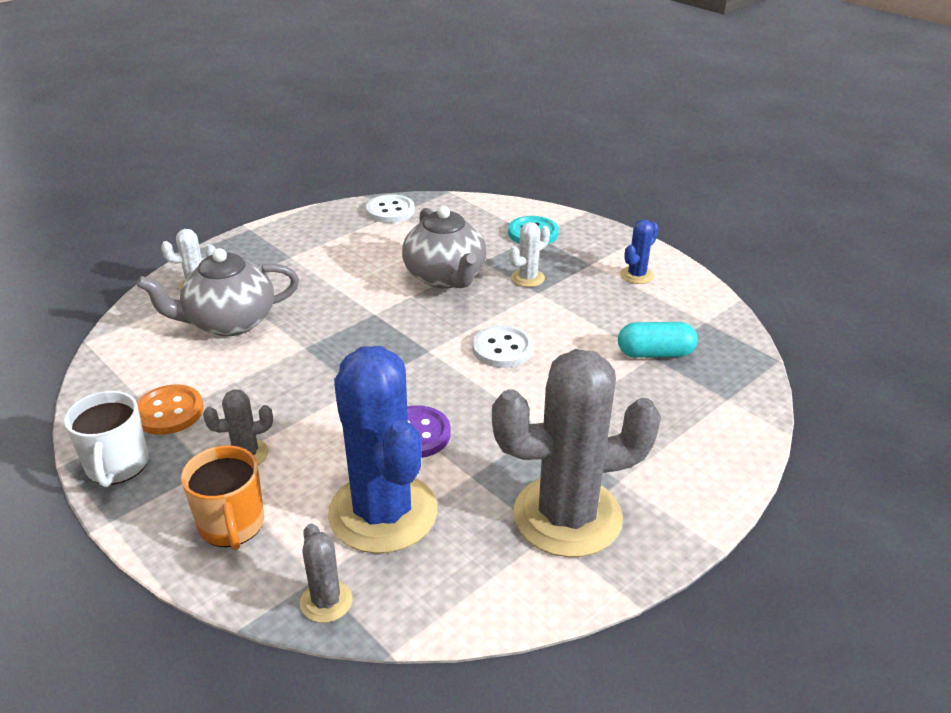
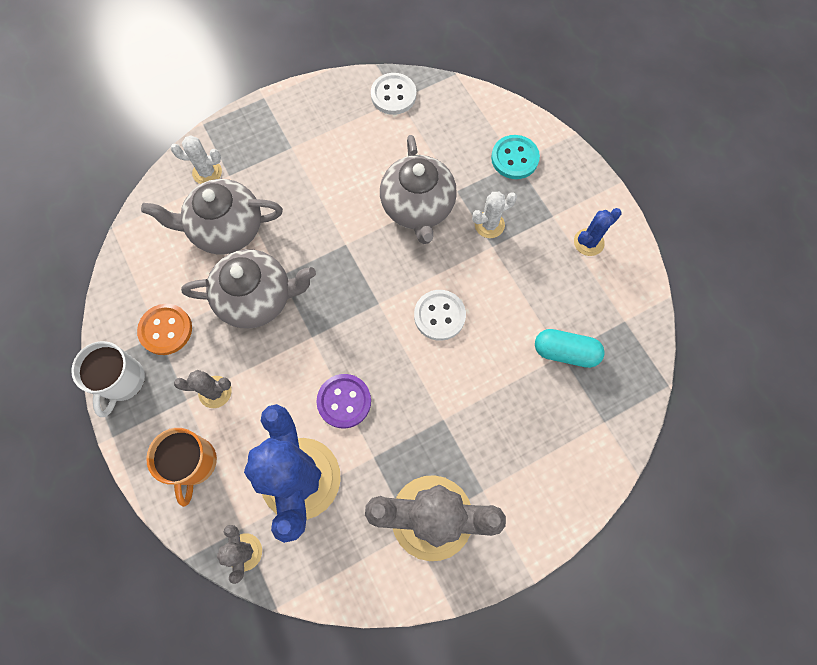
camera: 15 degrees right, 35 degrees up
none -> grey teapot [181,249,316,328]

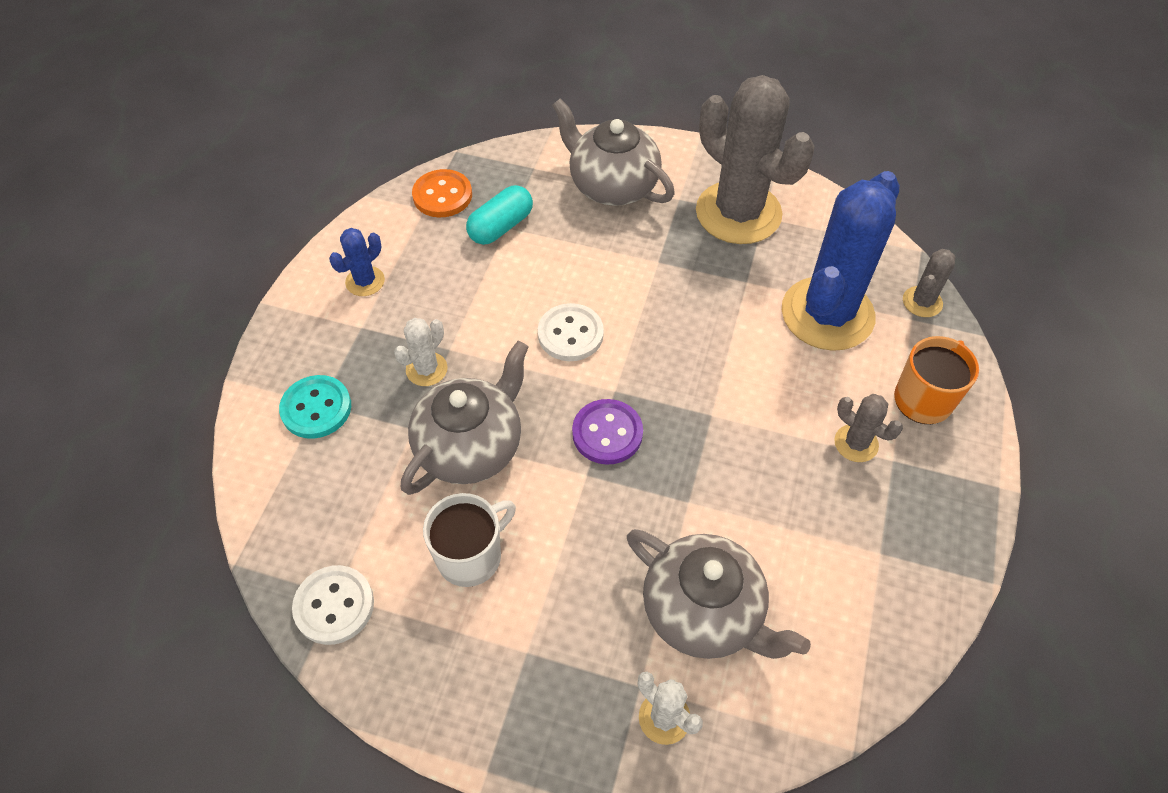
camera: 135 degrees left, 15 degrees down
white mug [71,341,145,417] -> white mug moved to [423,493,516,587]
orange button [137,304,192,355] -> orange button moved to [412,169,472,217]
grey teapot [181,249,316,328] -> grey teapot moved to [552,98,675,206]
purple button [316,374,371,429] -> purple button moved to [572,399,643,465]
white cactus [472,192,517,238] -> white cactus turned 75 degrees counterclockwise [394,318,448,386]
turquoise capsule [535,329,605,368] -> turquoise capsule turned 75 degrees clockwise [466,185,533,245]
blue cactus [574,208,622,256] -> blue cactus turned 60 degrees counterclockwise [329,228,385,296]

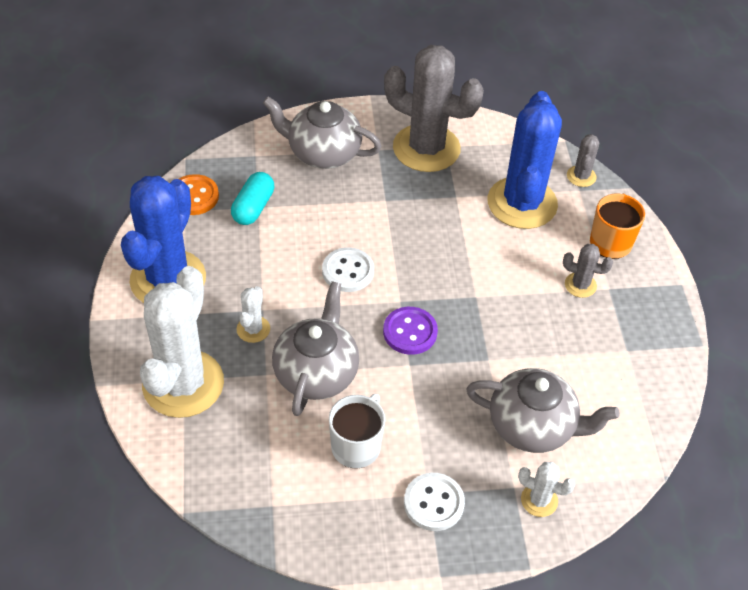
camera: 25 degrees left, 5 degrees down
turquoise button [279,375,351,439] -> white cactus [140,266,224,418]
white button [292,565,374,645] -> white button moved to [404,473,465,531]
blue cactus [329,228,385,296] -> blue cactus [121,176,206,303], size x2.32

